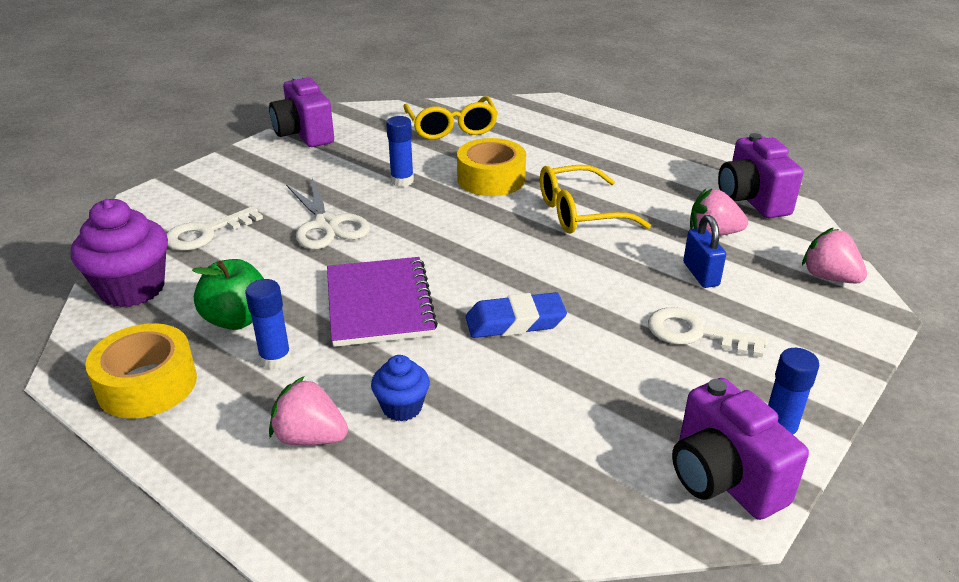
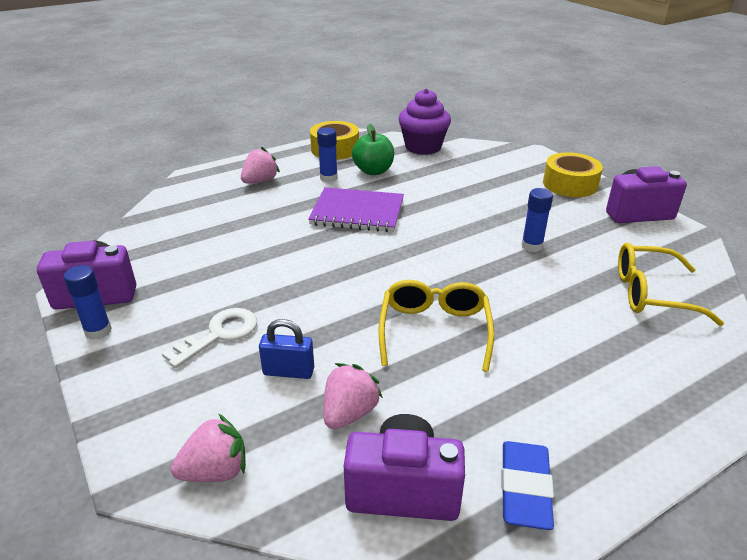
camera: 110 degrees right, 0 degrees up
white key [166,206,263,251] -> none
white scissors [286,178,370,249] -> none
blue cupcake [371,355,430,422] -> none
yellow tape [457,138,526,196] -> yellow tape moved to [543,152,603,197]
blue eraser [466,292,567,338] -> blue eraser moved to [501,441,554,530]

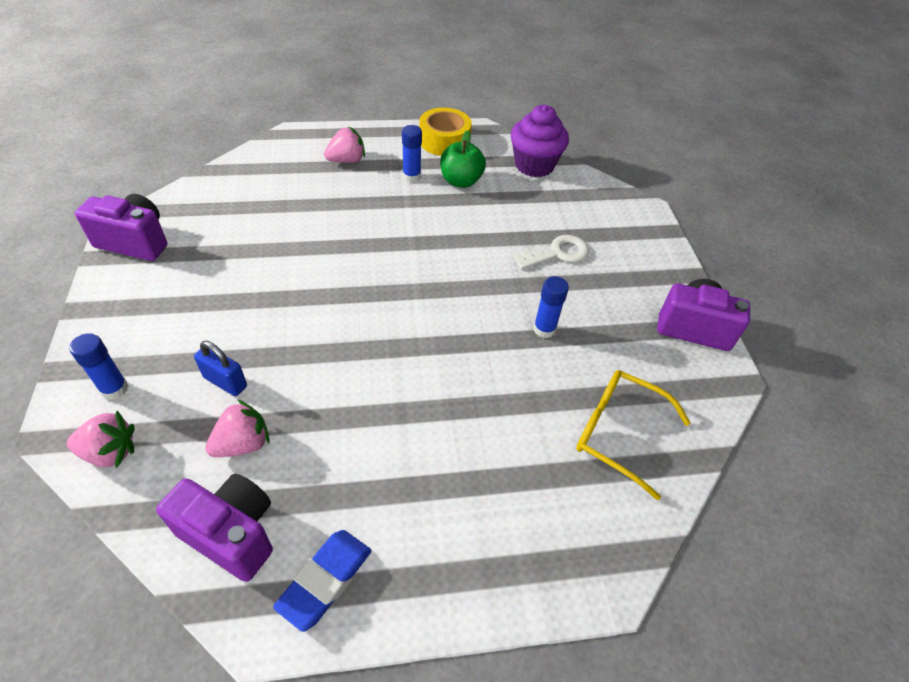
camera: 20 degrees right, 15 degrees up
blue glue stick [64,265,112,340] -> blue glue stick moved to [70,333,128,400]
white key [162,308,257,368] -> white key moved to [513,235,589,269]
purple notebook [308,187,404,232] -> none
yellow glasses [379,280,494,372] -> none
yellow tape [543,152,603,197] -> none

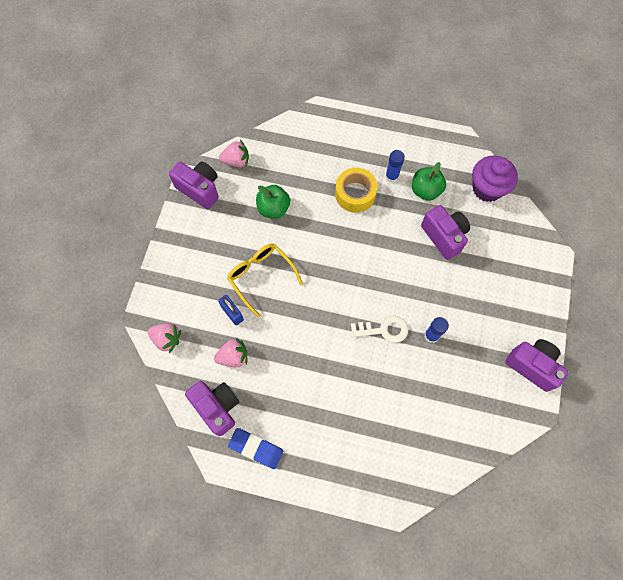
camera: 25 degrees right, 20 degrees up
blue glue stick [70,333,128,400] -> none
blue eraser [273,530,371,632] -> blue eraser turned 60 degrees clockwise [228,428,283,469]
pink strawberry [324,127,365,163] -> pink strawberry moved to [219,140,249,167]
yellow tape [419,108,472,156] -> yellow tape moved to [335,168,378,213]
white key [513,235,589,269] -> white key moved to [350,315,408,343]
yellow glasses [576,370,690,500] -> yellow glasses moved to [227,244,303,317]
none -> green apple [256,185,290,219]
none -> purple camera [421,205,470,260]

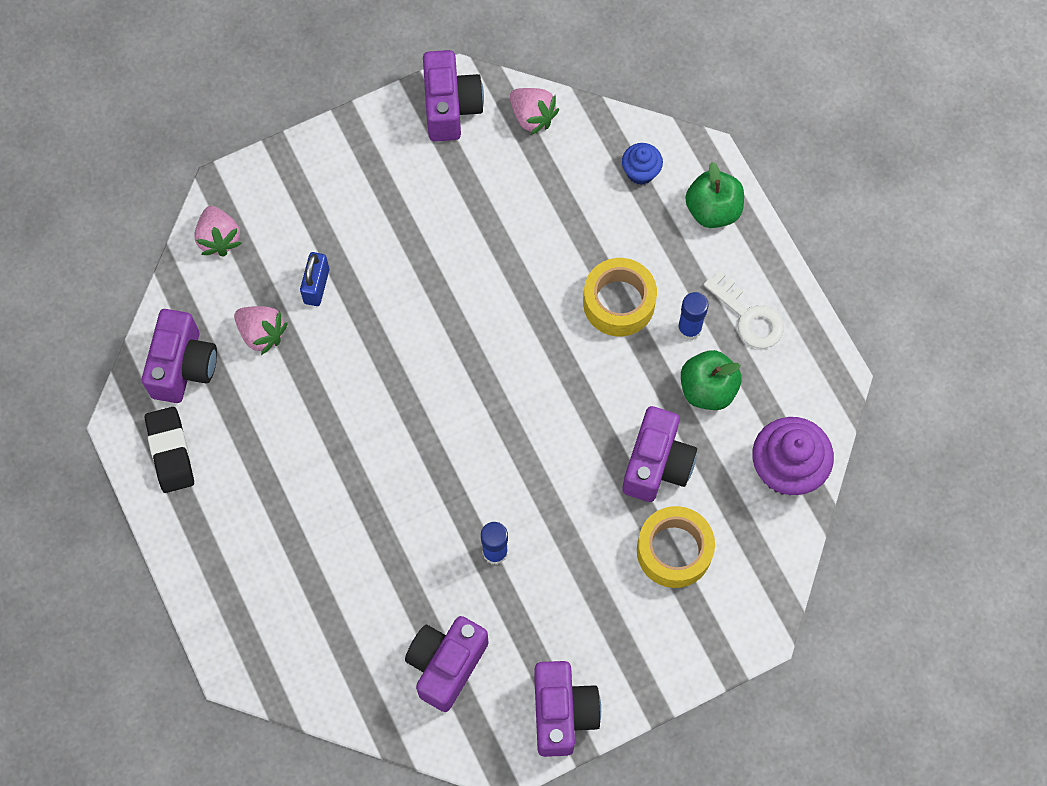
camera: 50 degrees right, 0 degrees up
yellow glasses [227,244,303,317] -> none
blue eraser [228,428,283,469] -> black eraser [145,407,194,493]
green apple [256,185,290,219] -> green apple moved to [685,162,744,228]
white key [350,315,408,343] -> white key moved to [703,271,784,349]
none -> purple camera [405,616,489,712]
none -> blue cupcake [622,143,663,185]
none -> yellow tape [637,506,715,588]

